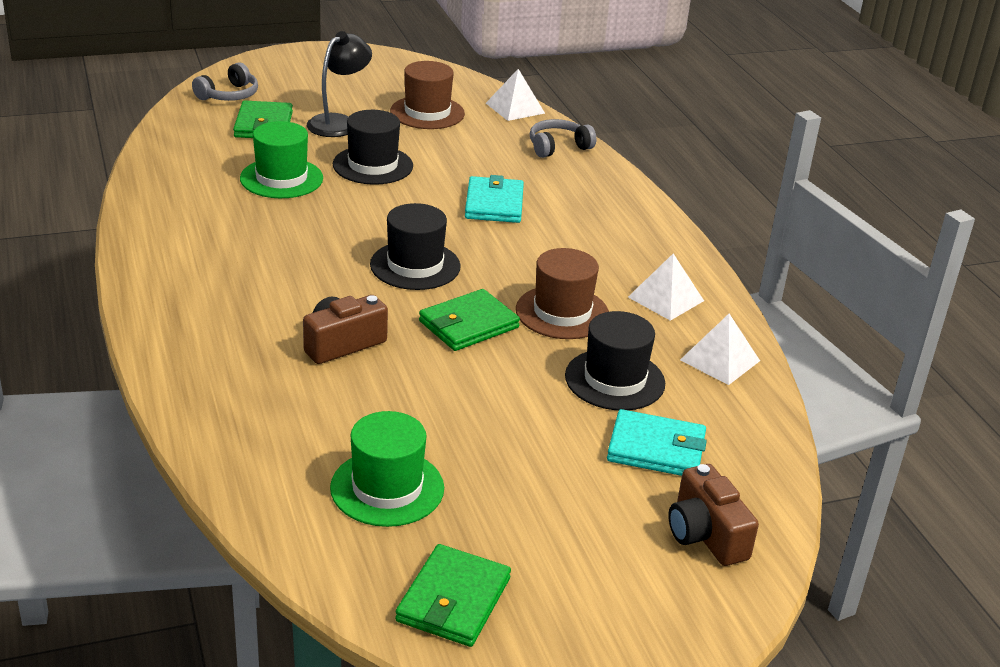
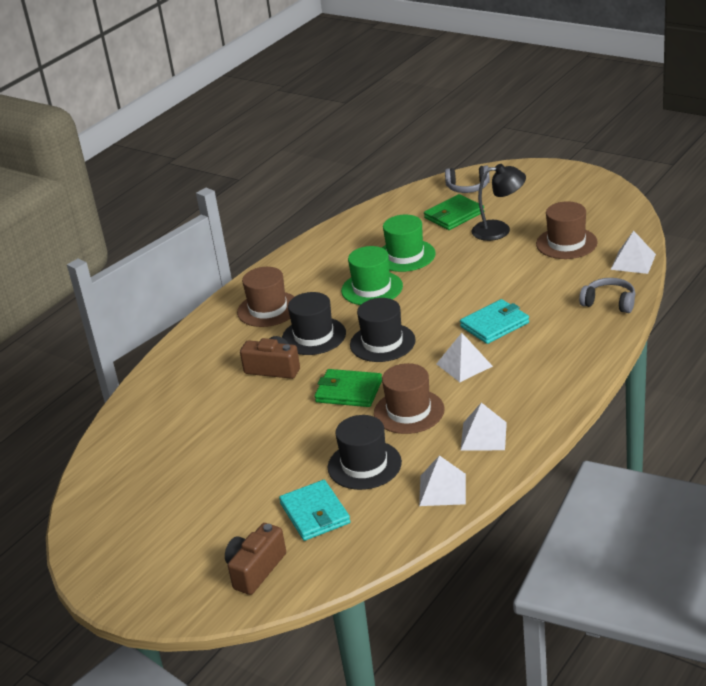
camera: 60 degrees right, 0 degrees up
green hat [330,411,444,527] -> green hat moved to [341,246,403,305]
black hat [333,110,413,185] -> black hat moved to [282,292,346,355]
green wallet [395,544,511,647] -> none
none -> brown hat [237,267,294,327]
none -> white pyramid [436,333,493,382]

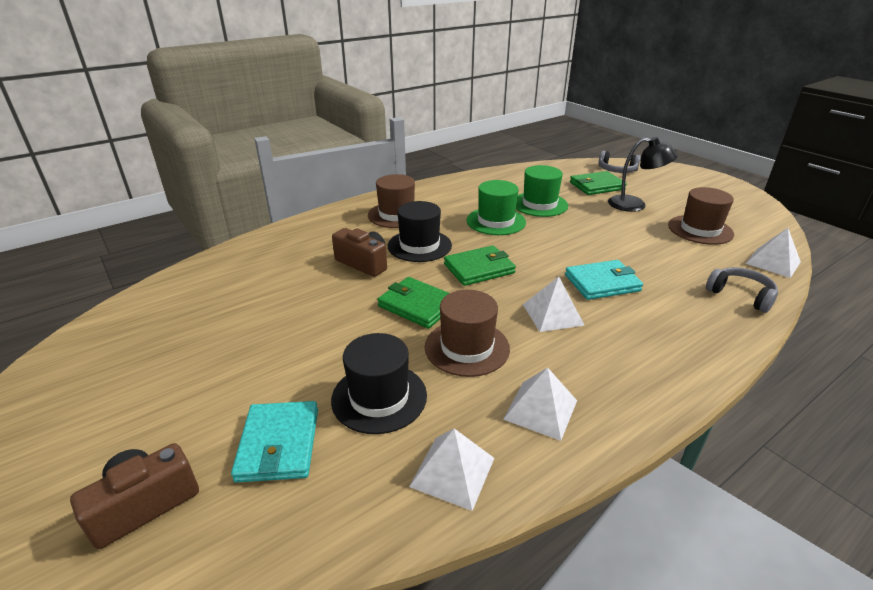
camera: 15 degrees right, 0 degrees up
black hat [350,298,416,362] -> green wallet [444,245,516,286]

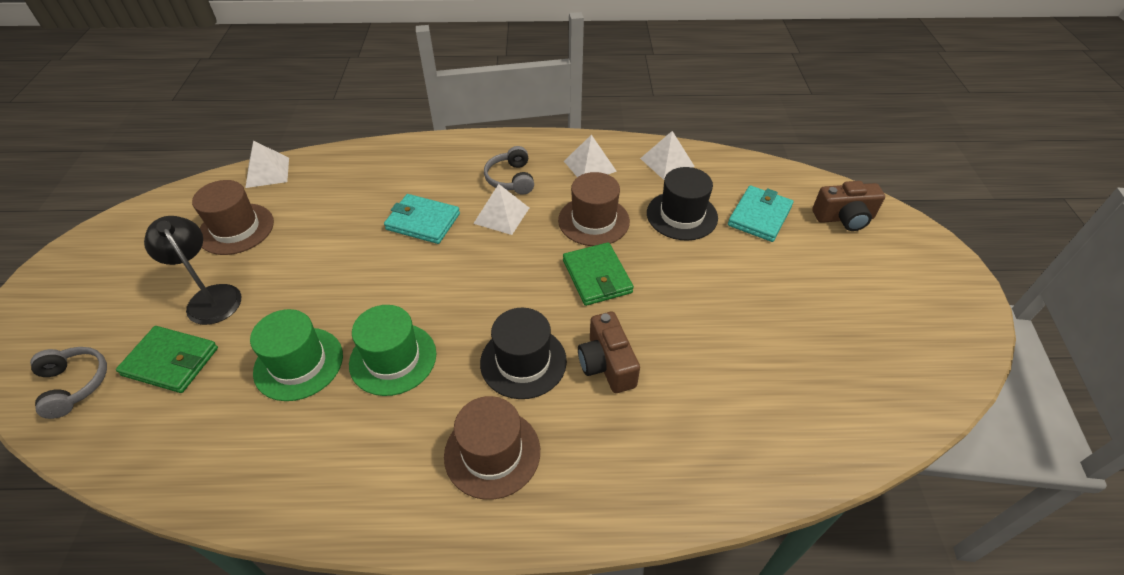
camera: 145 degrees left, 15 degrees up
green wallet [444,245,516,286] -> none
grey headphones [706,267,778,313] -> grey headphones moved to [484,146,534,195]

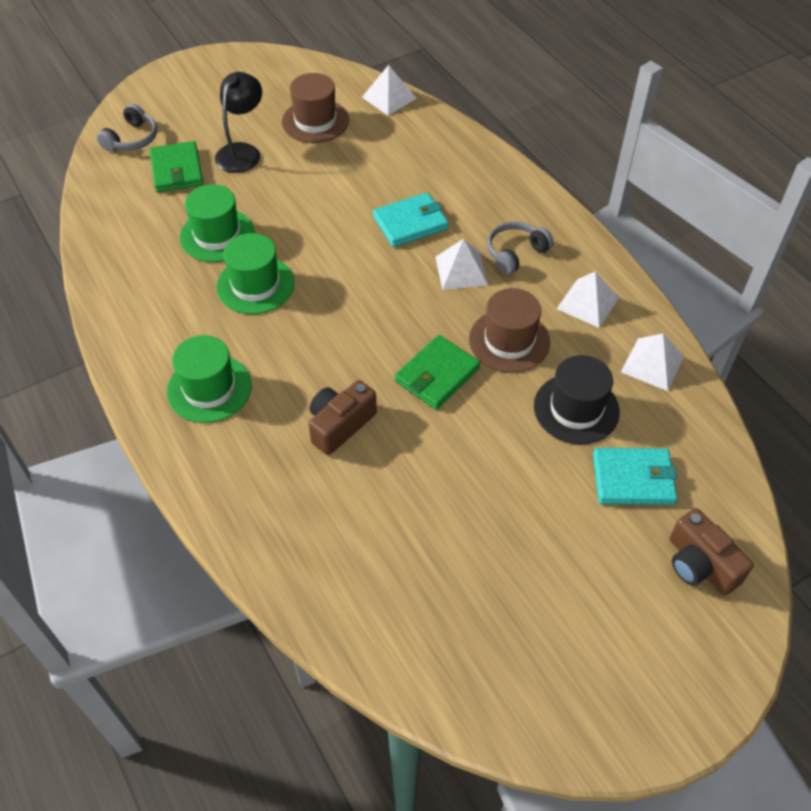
camera: 60 degrees right, 5 degrees up
turquoise wallet [384,194,460,244] -> turquoise wallet turned 75 degrees clockwise [373,193,449,247]
brown hat [444,396,540,500] -> green hat [167,335,252,423]
black hat [480,308,567,399] -> none

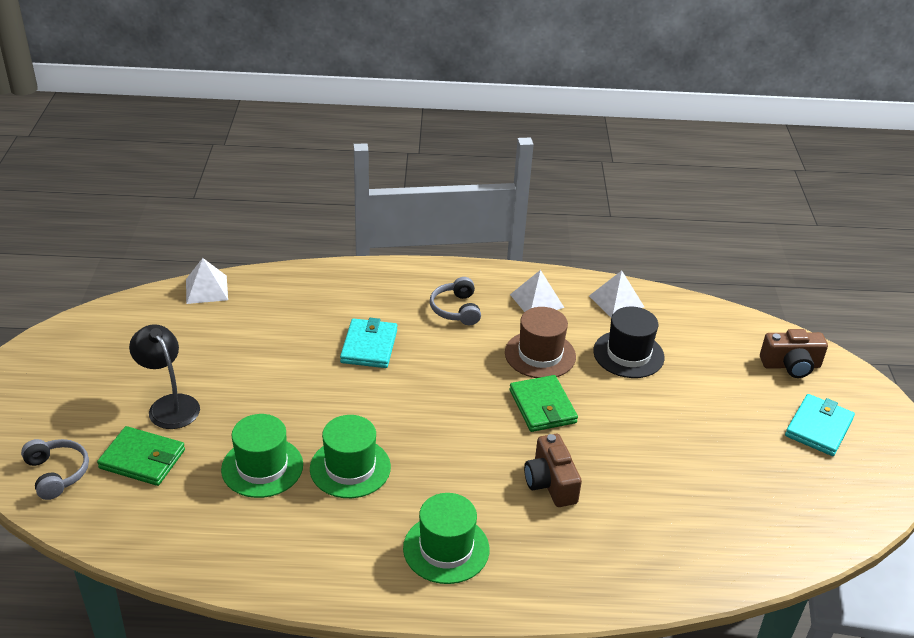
camera: 60 degrees left, 15 degrees down
brown hat [282,73,349,143] -> none
white pyramid [435,239,488,290] -> none
turquoise wallet [593,448,677,505] -> turquoise wallet moved to [785,394,855,456]

